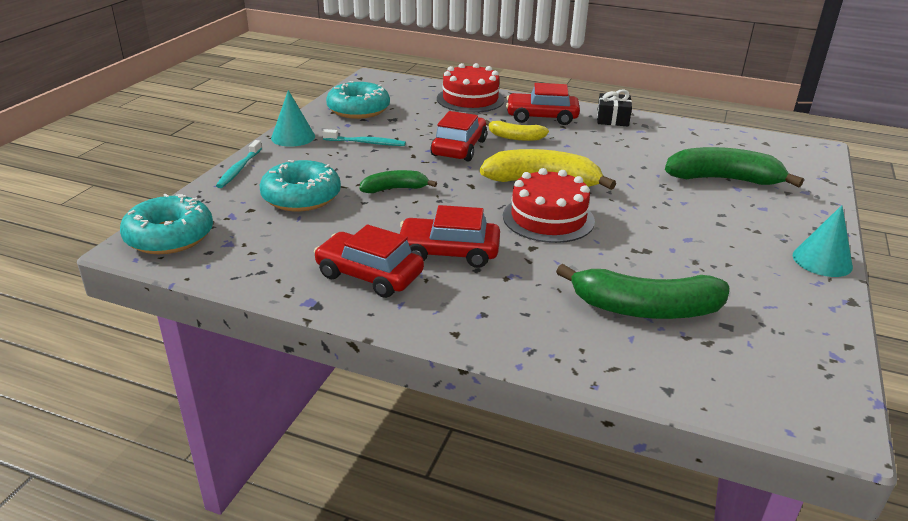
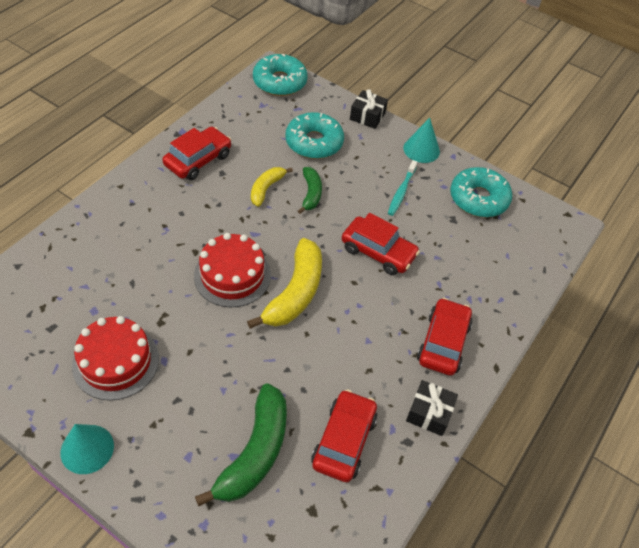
camera: 100 degrees right, 20 degrees up
turquoise toothbrush [216,140,262,188] -> black gift [350,89,388,129]
red car [400,205,500,268] -> red car moved to [311,389,377,482]
red cake [437,63,504,113] -> red cake moved to [72,316,159,401]
yellow banana [486,120,549,141] -> yellow banana moved to [251,167,293,207]
green banana [556,264,729,319] -> none

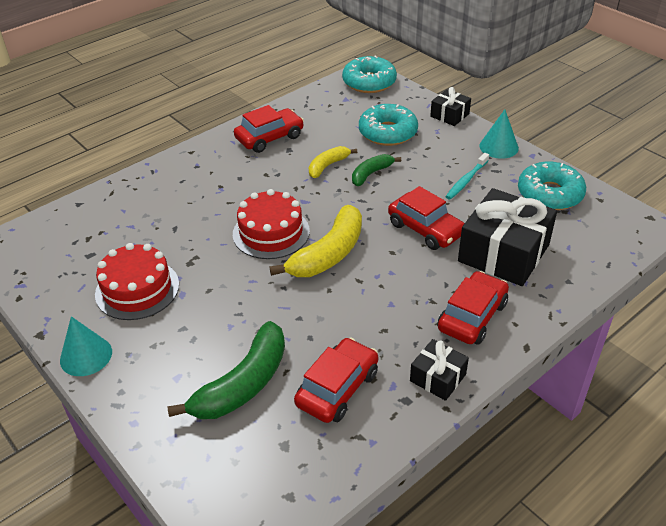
camera: 20 degrees right, 10 degrees down
green banana [298,167,322,214] -> green banana turned 150 degrees counterclockwise [352,154,401,186]
none -> black gift [458,188,557,286]

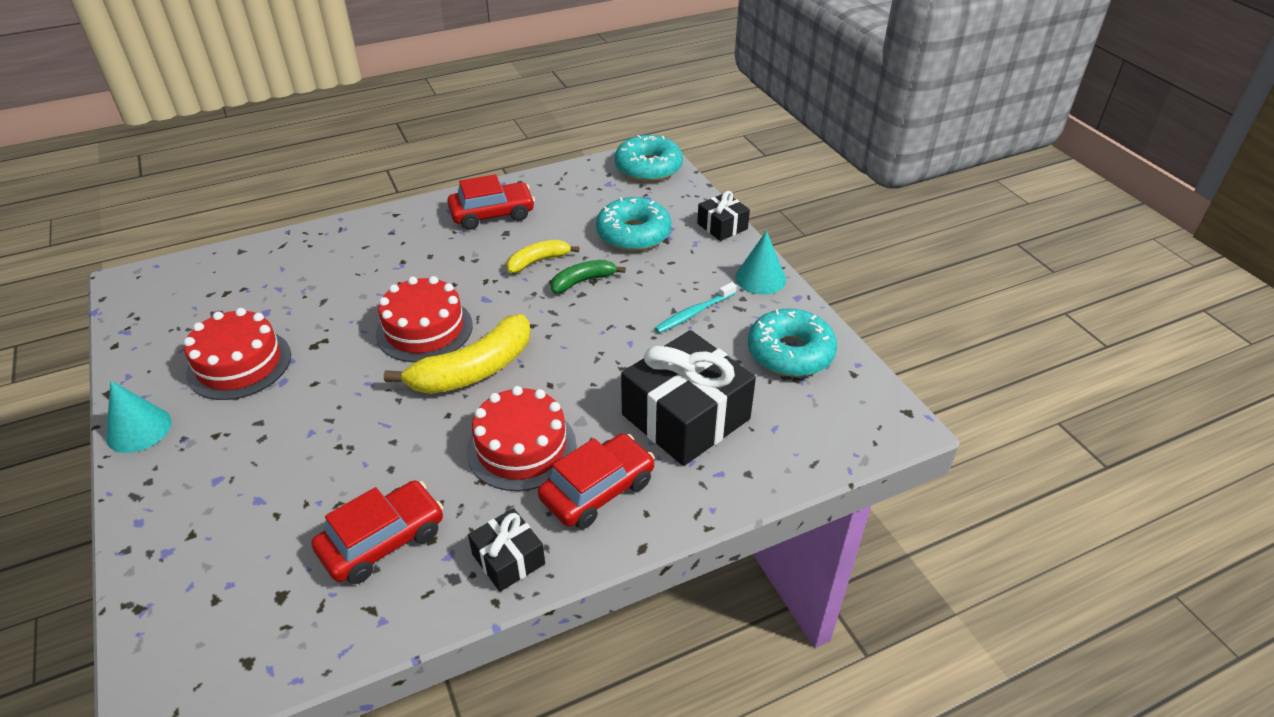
camera: 15 degrees right, 0 degrees up
green banana [167,321,285,419] -> none
red car [388,186,465,250] -> none
none -> red cake [467,386,576,491]

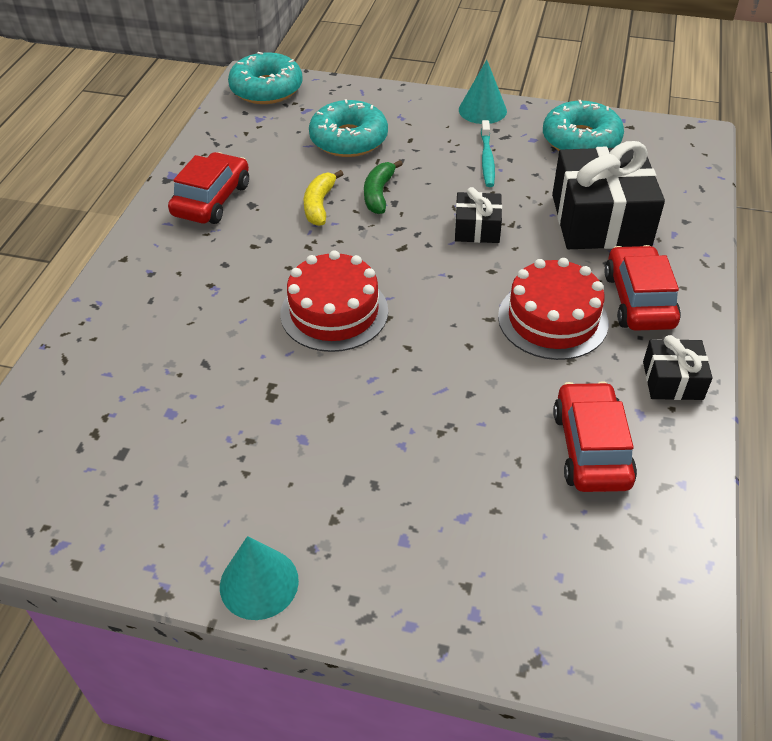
camera: 50 degrees left, 5 degrees up
red cake [184,308,291,400] -> none
yellow banana [384,314,531,394] -> none
black gift [697,191,750,241] -> black gift moved to [455,187,502,243]

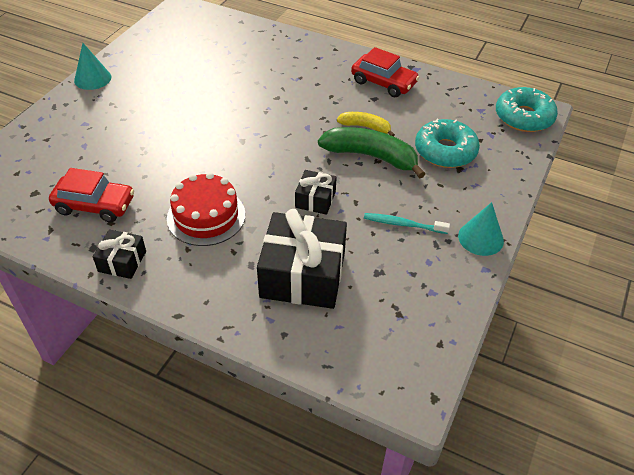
camera: 100 degrees right, 0 degrees up
red cake [280,250,388,352] -> none
green banana [364,160,403,214] -> green banana [318,127,425,179], size x1.76
turquoise donut [543,100,624,151] -> none
red car [605,245,681,331] -> none

